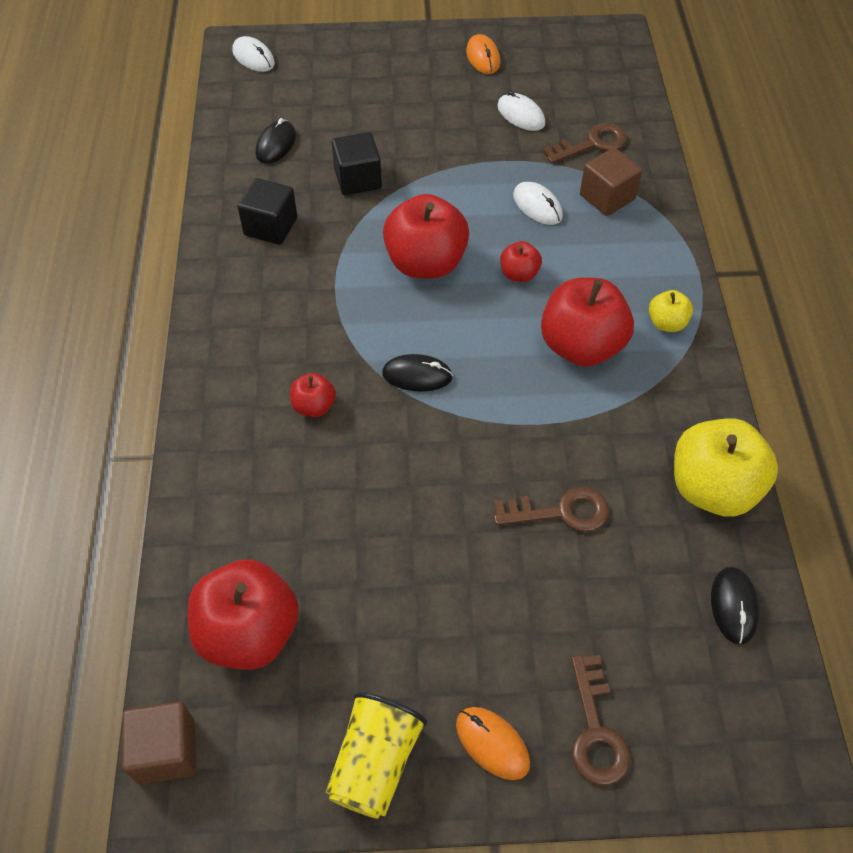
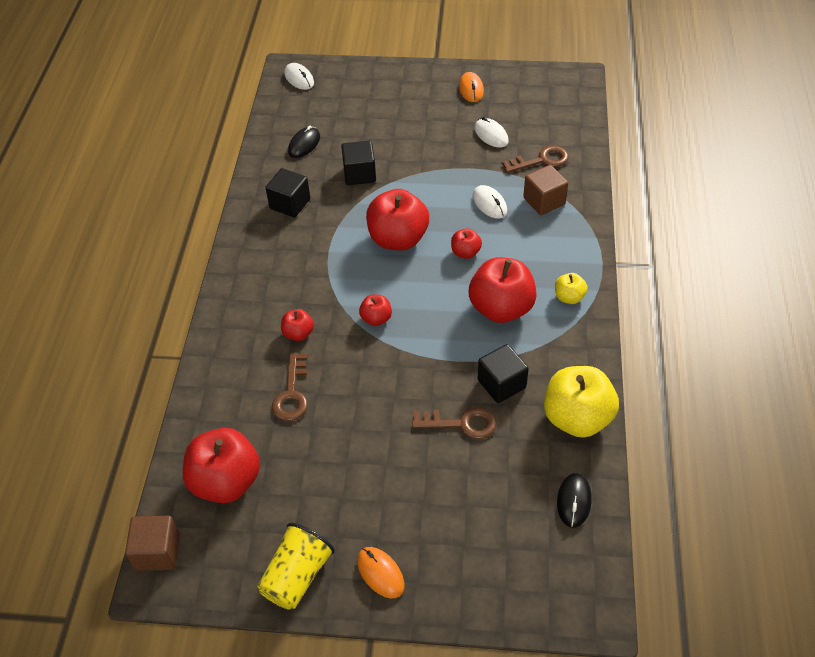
camera: 10 degrees right, 5 degrees down
black mouse [382,354,453,392] -> red apple [359,295,392,326]
brown key [571,655,631,786] -> brown key moved to [272,353,308,421]
none -> black cube [478,344,529,403]

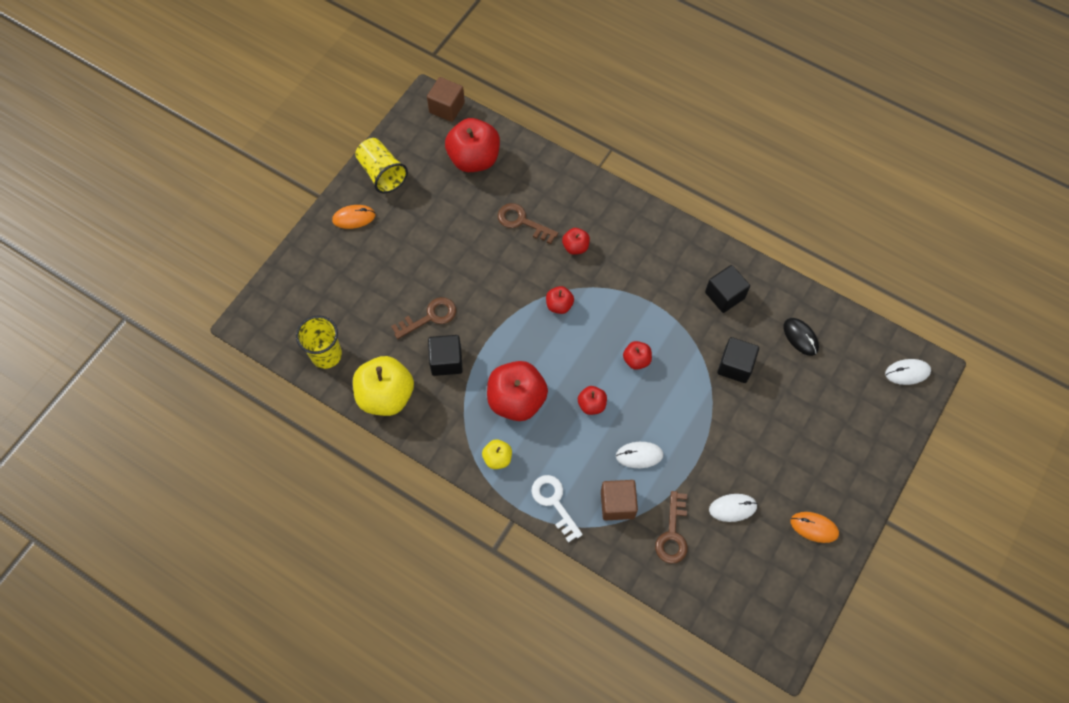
camera: 115 degrees right, 15 degrees up
red apple [366,189,429,251] -> red apple [623,341,652,370], size x0.49
brown key [412,407,497,439] -> brown key turned 150 degrees counterclockwise [391,297,456,339]
black mouse [557,473,592,528] -> yellow cup [296,315,342,369]
none -> white key [531,475,583,543]

